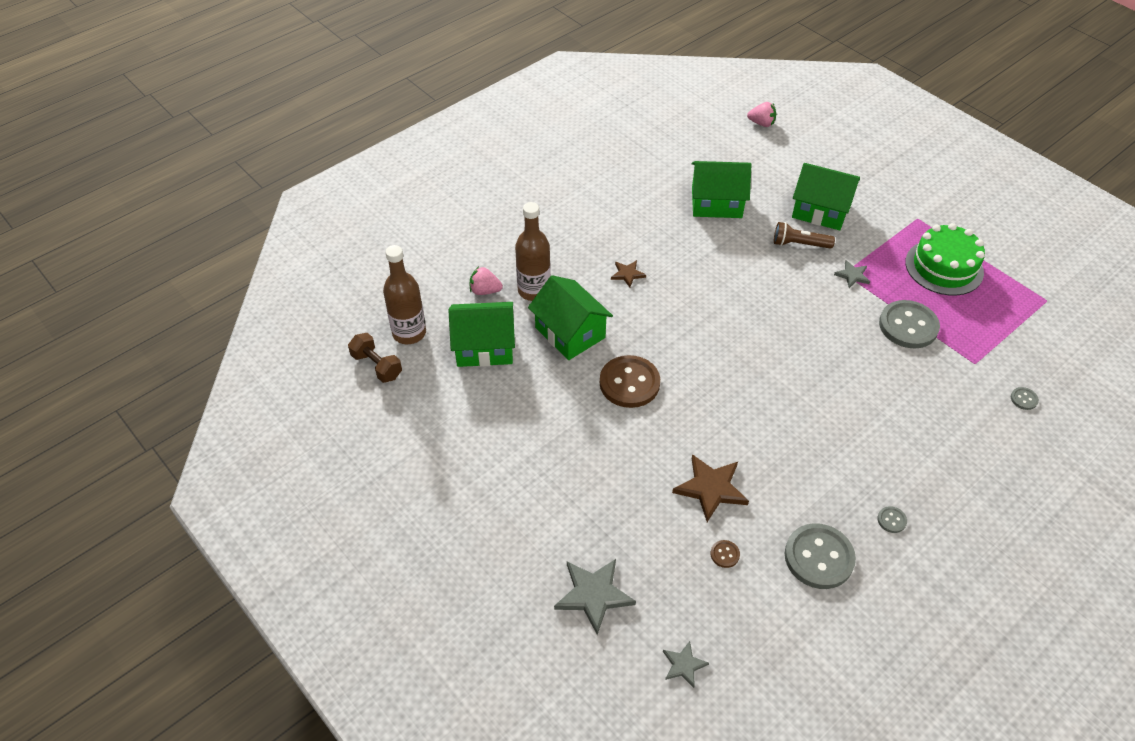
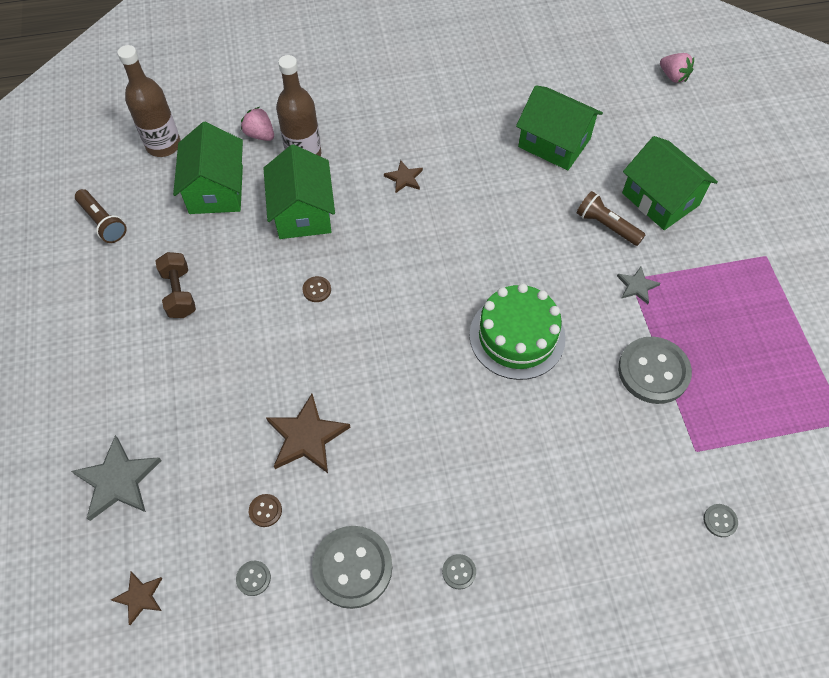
camera: 30 degrees right, 10 degrees up
brown dumbbell [348,333,402,383] -> brown dumbbell moved to [155,252,196,318]
green house [449,302,515,367] -> green house turned 60 degrees clockwise [173,122,243,214]
brown button [600,355,660,408] -> brown button [302,276,331,302], size x0.43
grey star [663,641,709,688] -> brown star [111,572,163,625]
green cake [905,223,985,296] -> green cake moved to [469,283,566,380]
none -> brown flashlight [75,189,127,243]
none -> grey button [236,561,271,596]

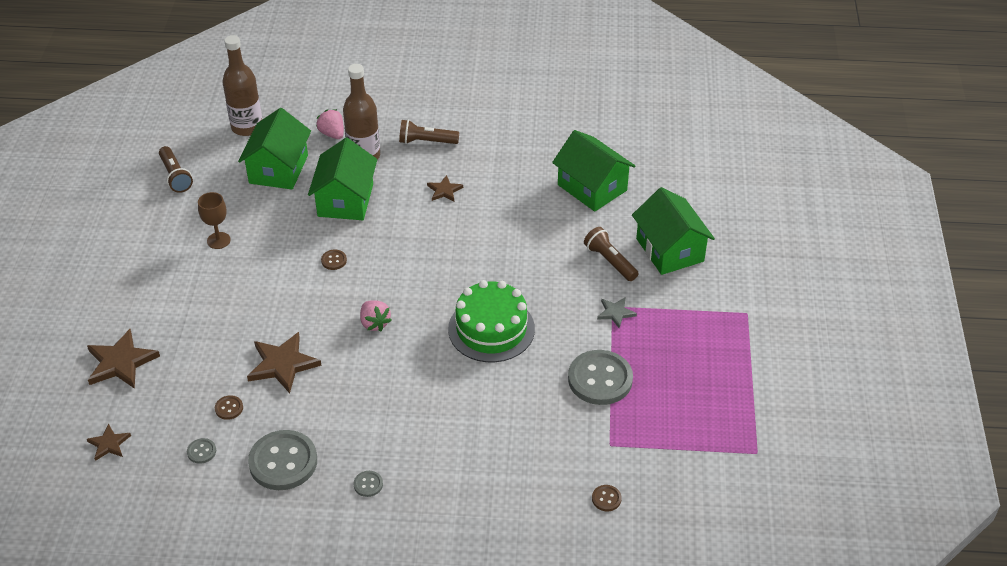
camera: 15 degrees right, 15 degrees down
grey star [71,435,162,521] -> brown star [87,329,160,389]
brown dumbbell [155,252,196,318] -> brown goblet [198,192,231,249]
pink strawberry [660,53,694,83] -> pink strawberry moved to [360,300,392,331]
grey button [704,504,738,537] -> brown button [592,485,622,511]
none -> brown flashlight [399,120,459,144]

